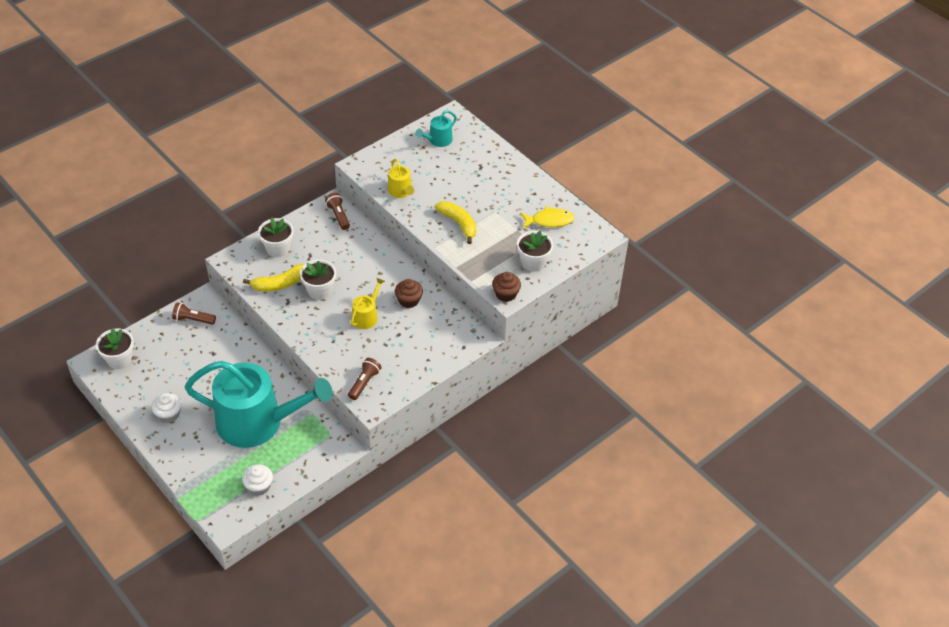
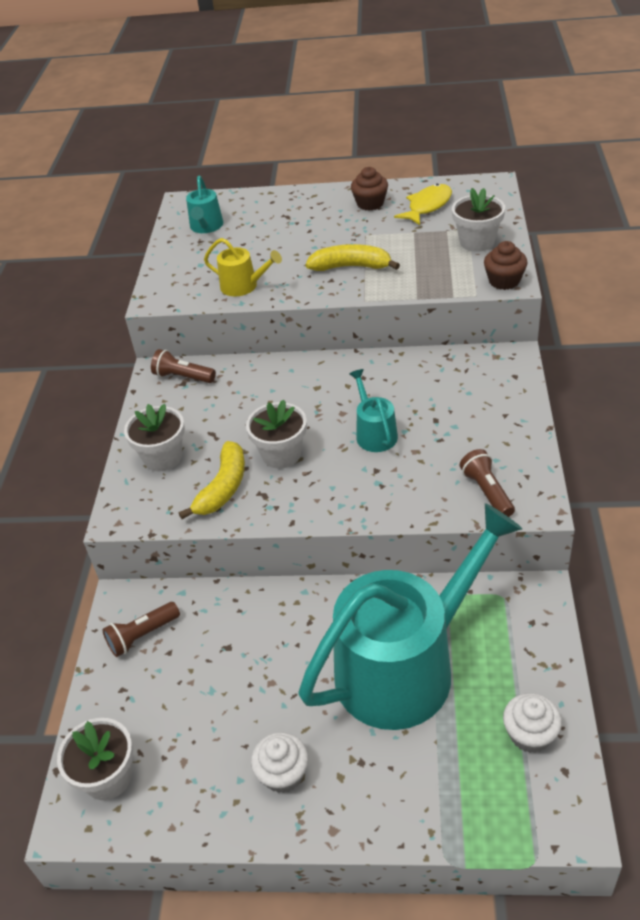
camera: 40 degrees left, 5 degrees down
yellow watering can [351,278,385,329] -> turquoise watering can [349,369,398,452]
brown cupcake [395,279,423,308] -> brown cupcake moved to [351,167,388,211]

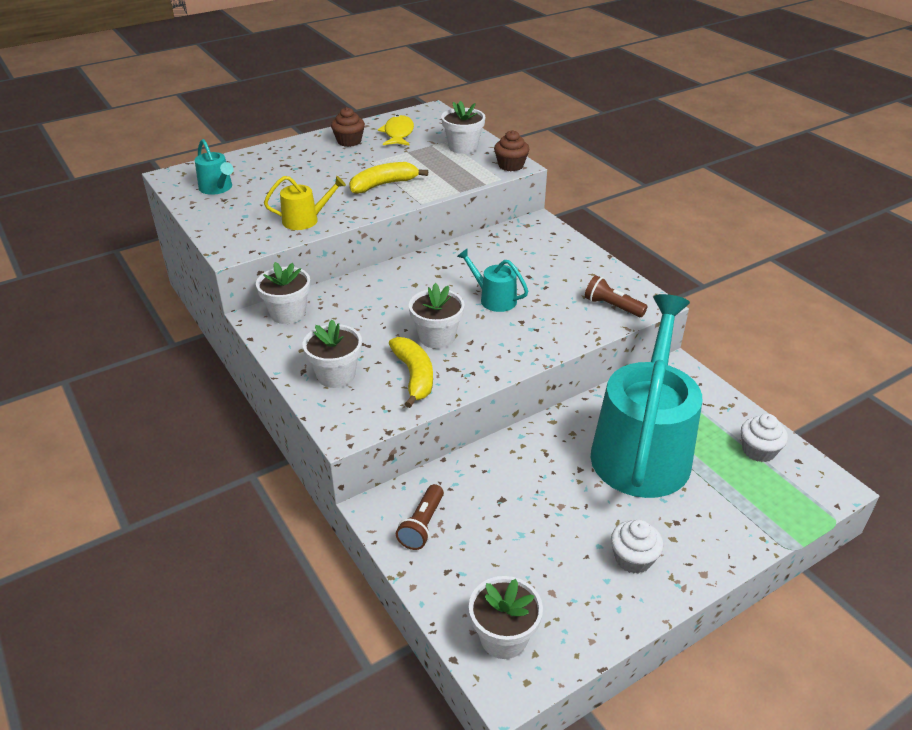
camera: 40 degrees left, 5 degrees down
brown flashlight [151,349,216,383] -> white flower pot [256,262,310,324]

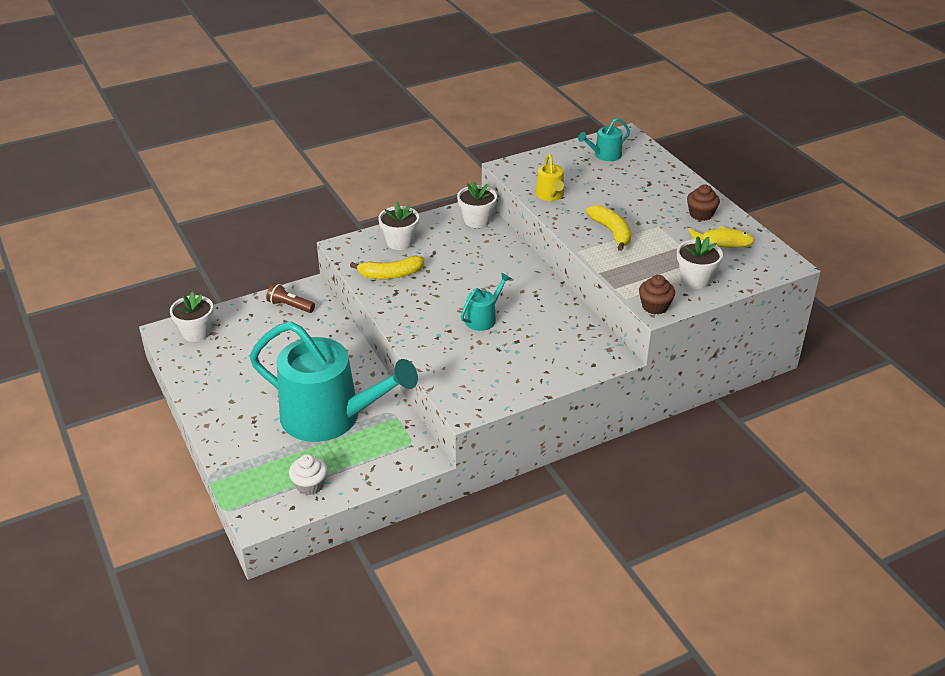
camera: 95 degrees right, 0 degrees up
white flower pot [409,283,464,349] -> none
brown flashlight [585,275,648,317] -> none
white cupcake [611,520,663,574] -> none

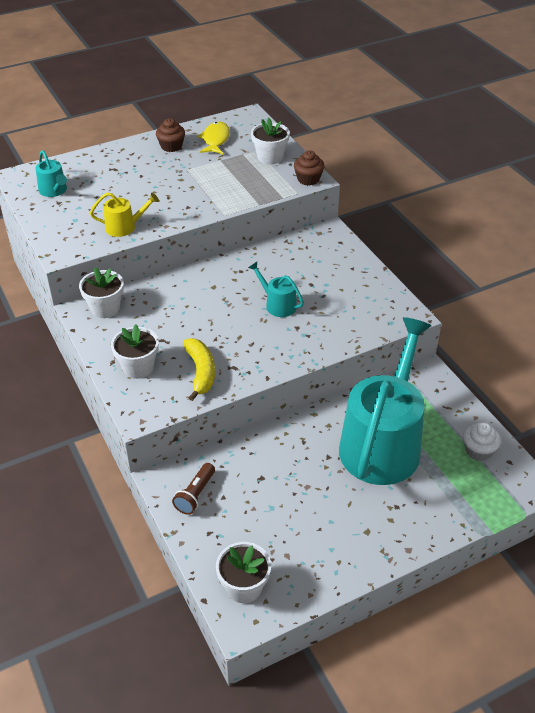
camera: 90 degrees left, 5 degrees up
yellow banana [586,205,631,251] -> none

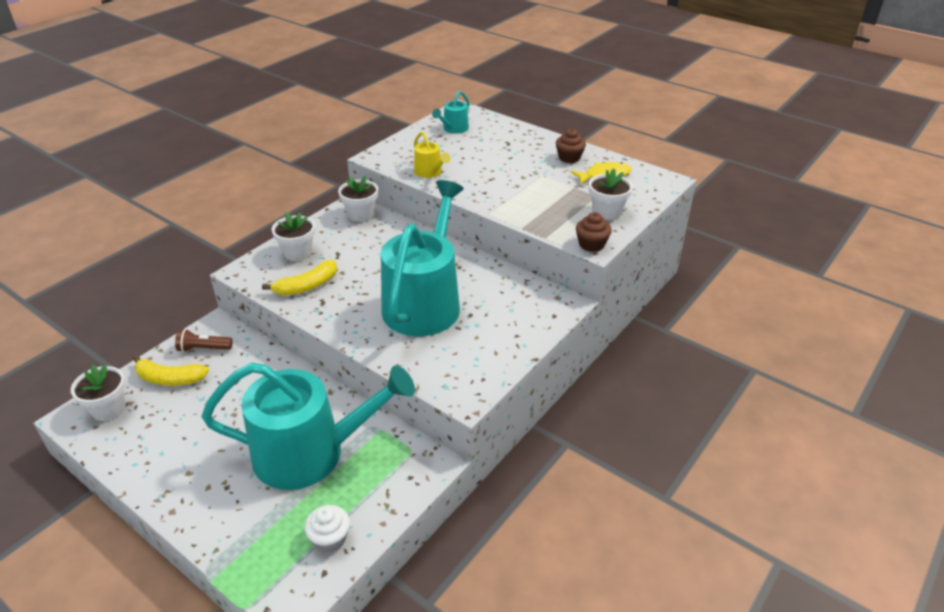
camera: 65 degrees right, 5 degrees down
turquoise watering can [248,262,304,317] -> turquoise watering can [381,180,464,336], size x2.42
none -> yellow banana [133,355,209,386]

